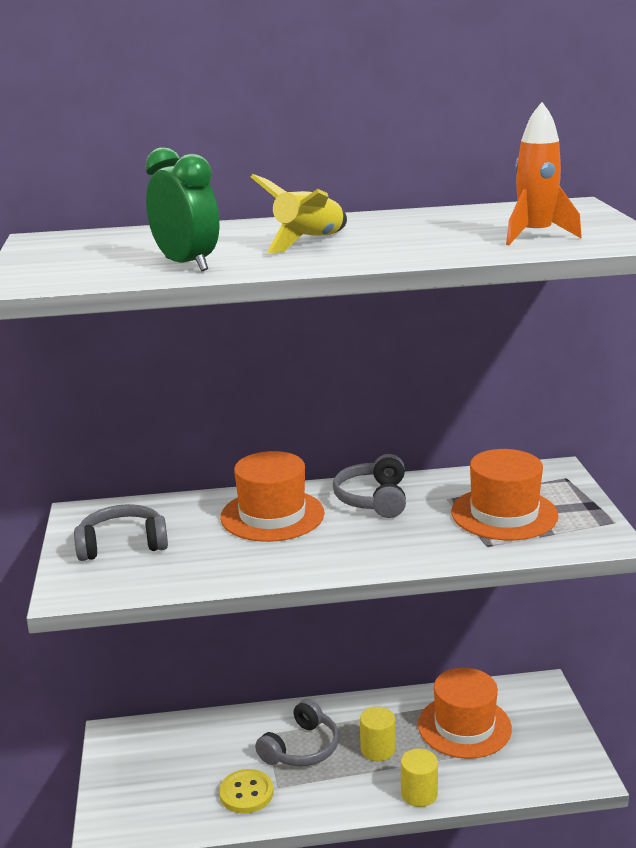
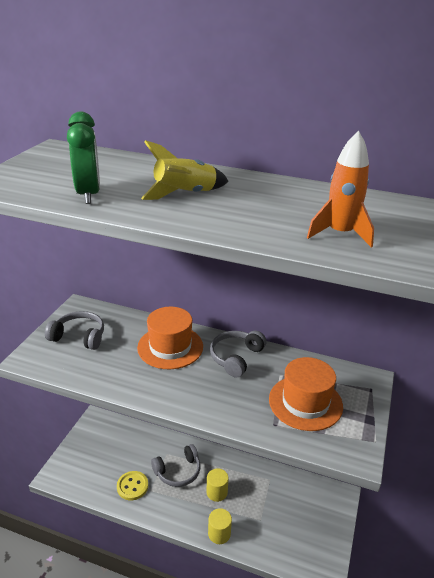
camera: 25 degrees right, 10 degrees up
orange hat [418,668,512,759] -> none

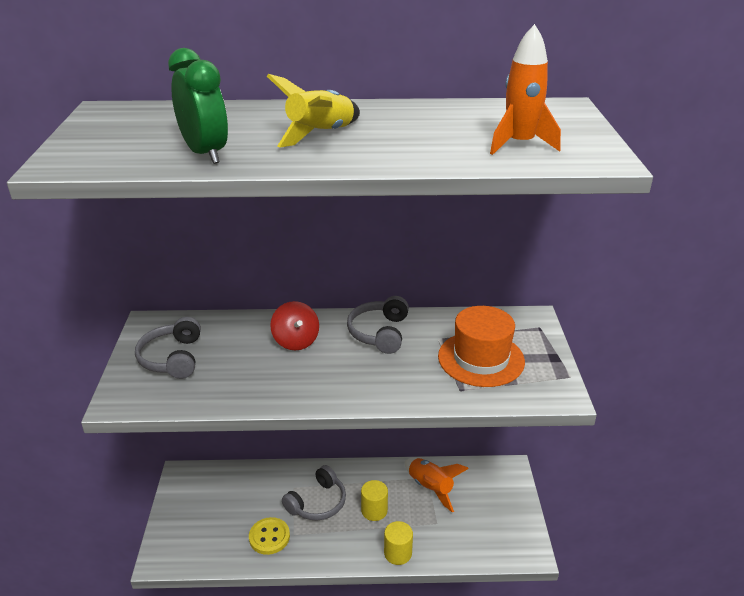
camera: 20 degrees left, 0 degrees up
grey headphones [45,311,104,350] -> grey headphones turned 90 degrees counterclockwise [135,317,201,379]
orange hat [137,307,203,369] -> red spinning top [270,301,319,351]
none -> orange rocket [405,458,469,513]

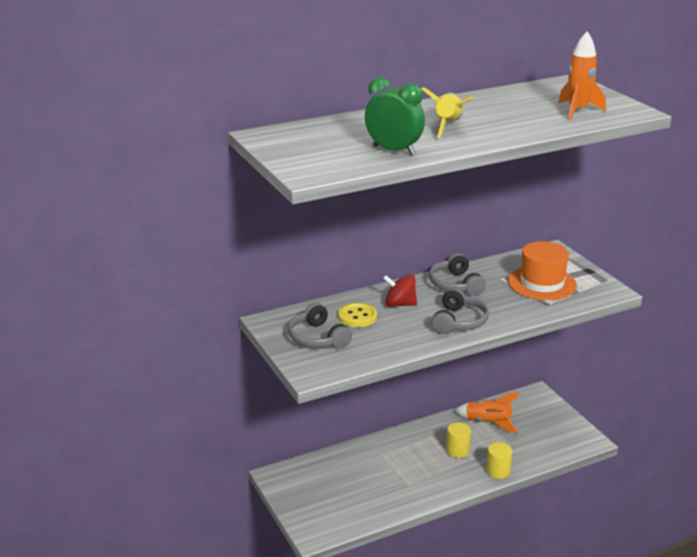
camera: 25 degrees left, 5 degrees down
yellow button [249,517,290,555] -> yellow button moved to [338,303,377,327]
red spinning top [270,301,319,351] -> red spinning top turned 150 degrees clockwise [383,274,417,307]
grey headphones [282,465,346,521] -> grey headphones moved to [431,288,489,334]

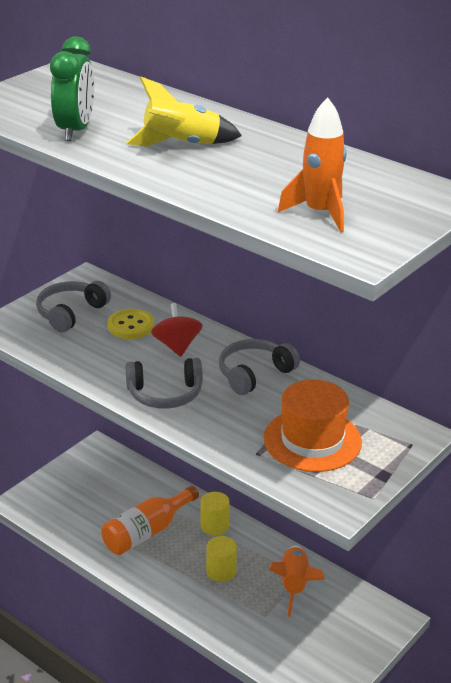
camera: 65 degrees right, 5 degrees up
yellow cylinder [486,442,512,479] -> yellow cylinder moved to [201,492,230,535]
none -> orange bottle [101,486,199,555]

